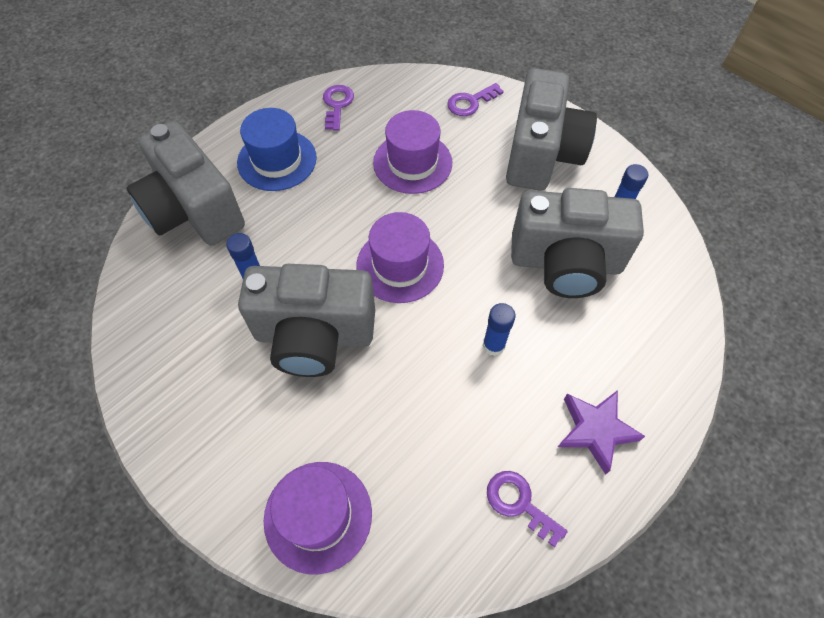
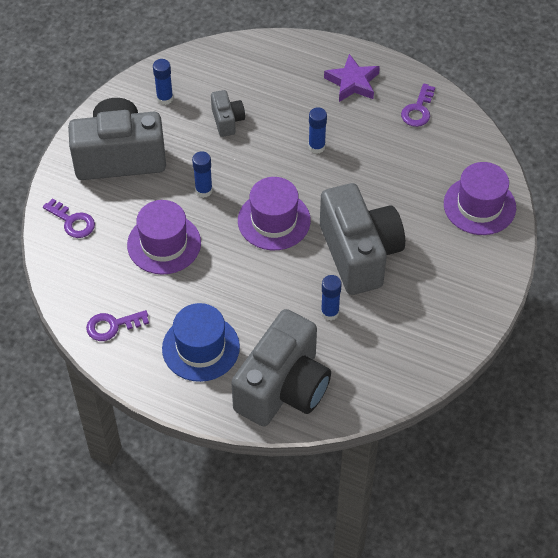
camera: 110 degrees left, 5 degrees down
grey camera [511,188,644,298] -> grey camera [211,90,245,137], size x0.46
none -> blue glue stick [192,151,213,198]

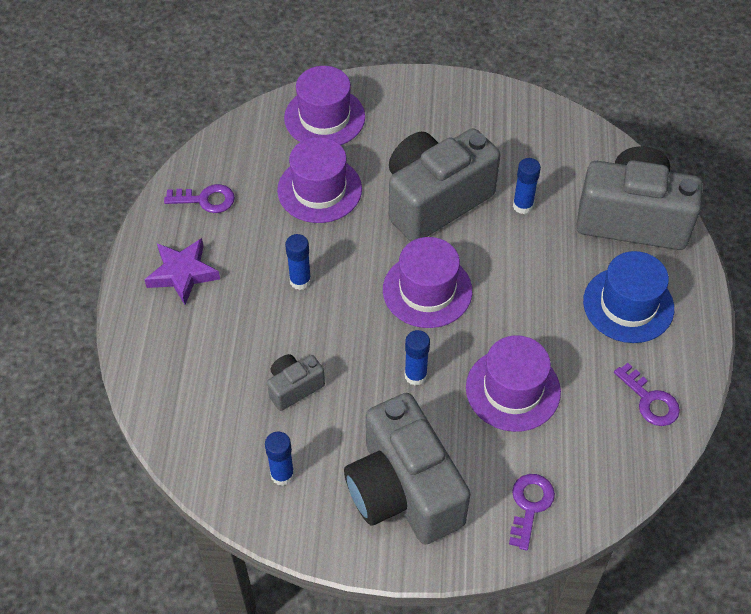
camera: 110 degrees left, 0 degrees up
none -> purple hat [277,137,362,223]

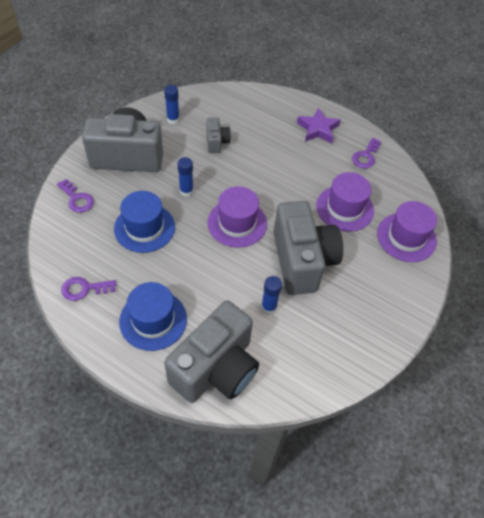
camera: 115 degrees right, 0 degrees up
blue glue stick [285,234,311,290] -> none
purple hat [466,335,561,432] -> blue hat [114,191,175,253]

